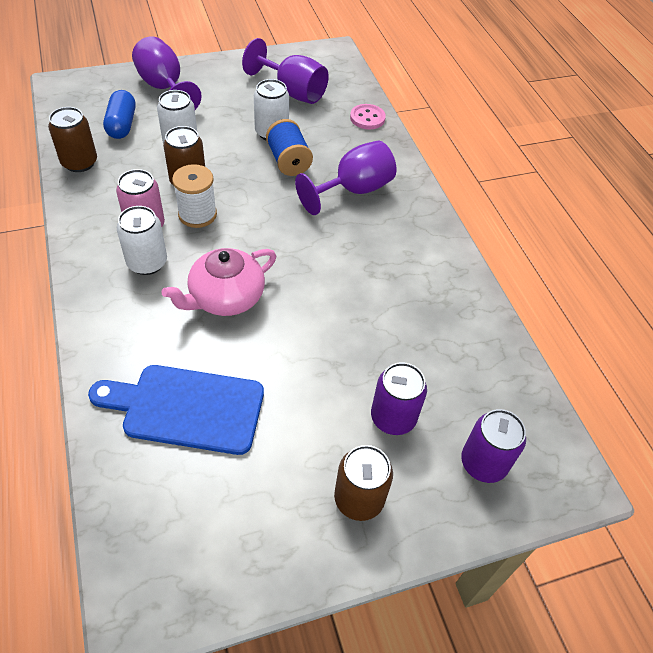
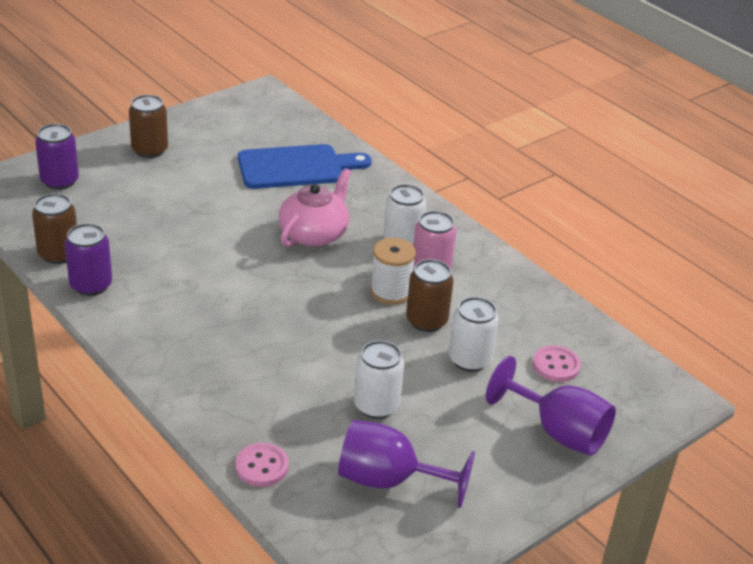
camera: 160 degrees right, 15 degrees down
brown can [48,107,97,172] -> brown can moved to [32,193,77,264]
blue capsule [103,90,136,139] -> pink button [533,345,581,382]
blue spool [266,119,313,176] -> none
purple goblet [295,140,396,215] -> none
purple can [371,362,427,435] -> purple can moved to [65,223,112,296]

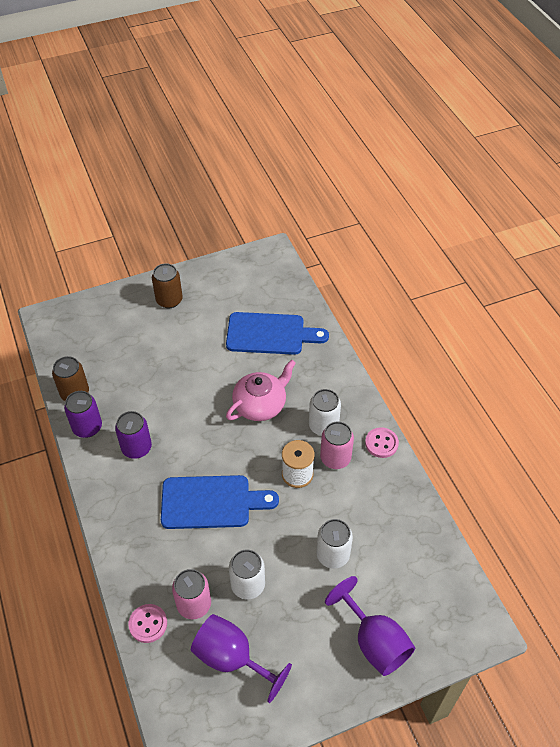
camera: 20 degrees right, 15 degrees up
purple can [35,124,79,190] -> purple can moved to [115,411,152,459]
brown can [406,259,453,332] -> none
pink button [533,345,581,382] -> pink button moved to [365,427,399,458]
none -> blue cutting board [161,475,279,529]
none -> pink can [172,569,211,619]

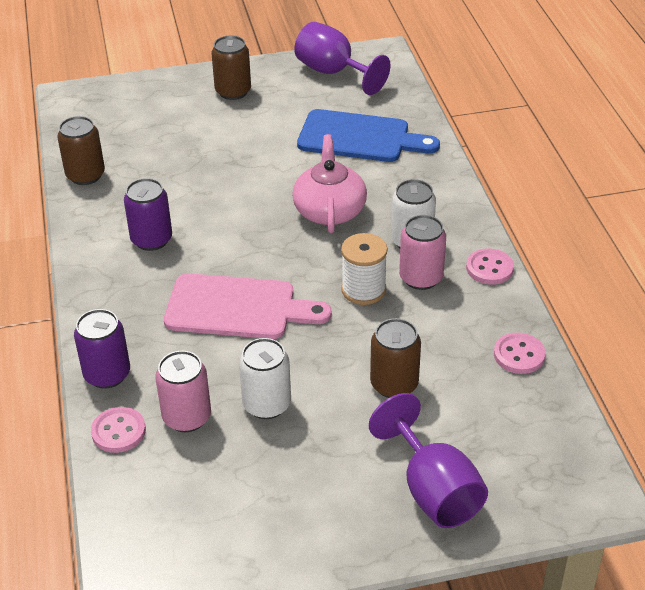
camera: 10 degrees right, 10 degrees down
purple can [64,391,102,438] -> purple can moved to [74,309,130,389]
blue cutting board [161,475,279,529] -> pink cutting board [164,273,332,339]
purple goblet [191,614,292,703] -> purple goblet moved to [294,22,391,95]
pink teapot [226,360,296,421] -> pink teapot turned 60 degrees counterclockwise [292,134,367,233]
white can [316,519,353,569] -> brown can [370,318,421,398]
none -> pink button [494,333,546,374]

